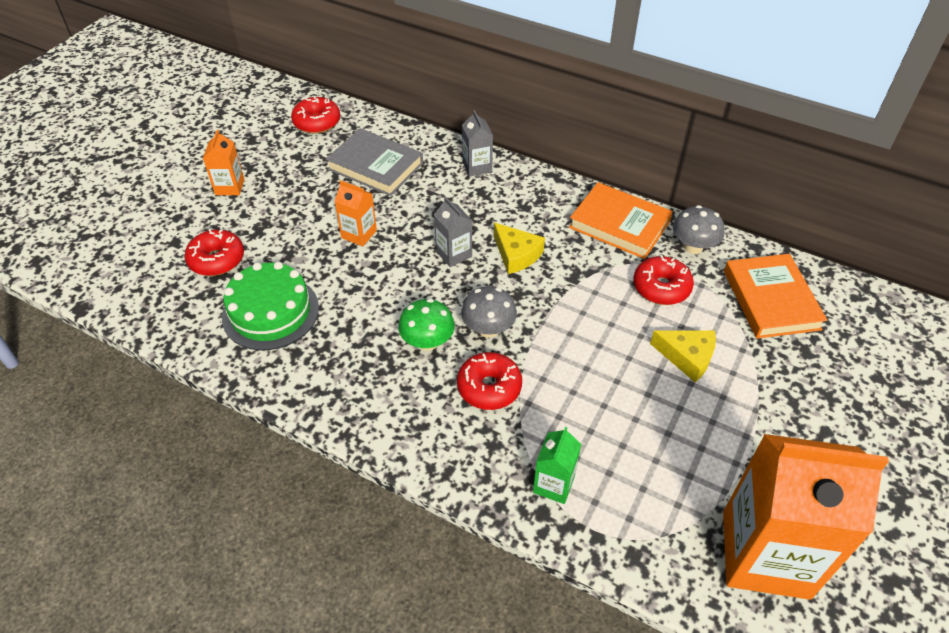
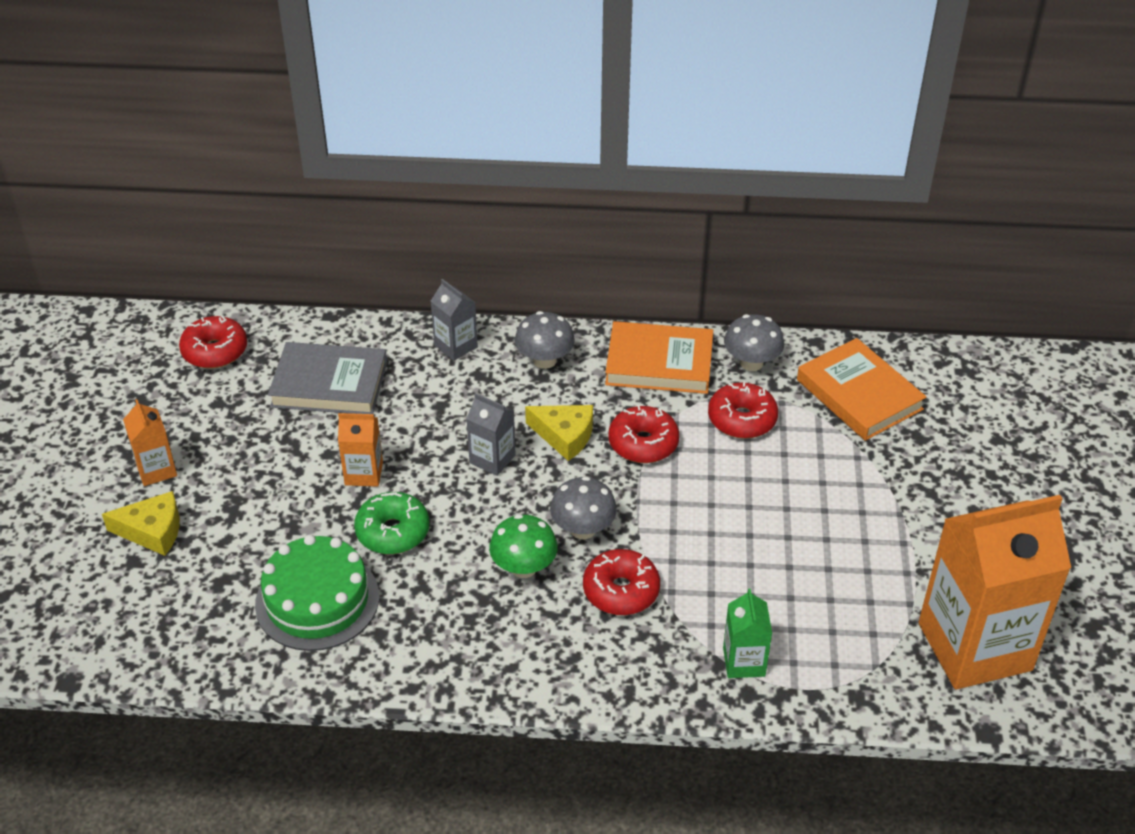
camera: 25 degrees left, 5 degrees down
red donut [185,229,244,276] -> red donut moved to [608,405,679,463]
yellow cheese [650,330,716,382] -> yellow cheese moved to [102,491,180,556]
none -> green donut [354,492,429,554]
none -> grey mushroom [515,311,575,369]

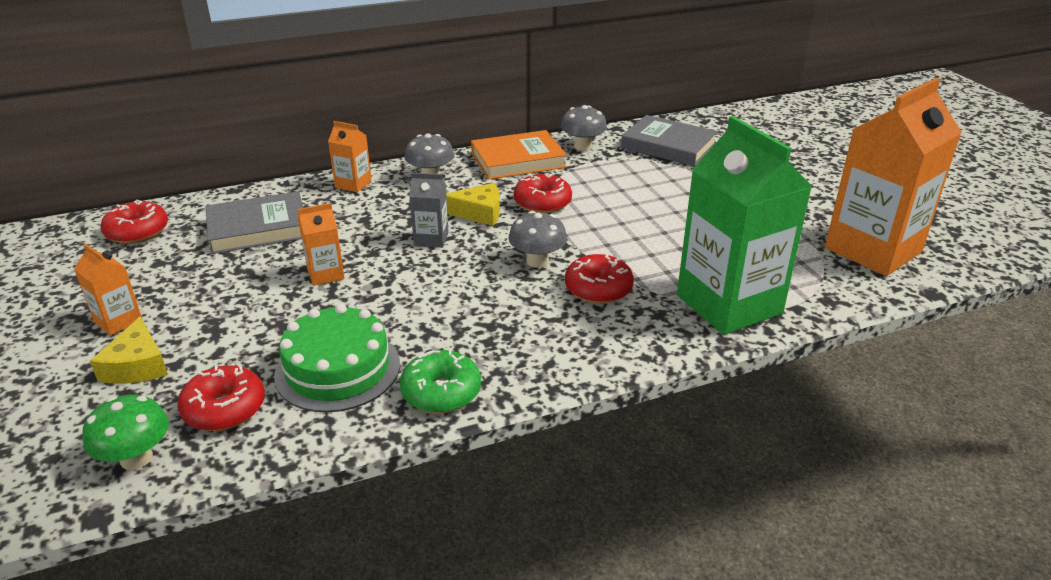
camera: 25 degrees left, 10 degrees down
yellow cheese [102,491,180,556] -> yellow cheese turned 105 degrees clockwise [90,316,168,384]
green donut [354,492,429,554] -> green donut moved to [400,350,481,413]
grey carton [431,279,478,361] -> orange carton [328,121,372,192]
green mushroom [489,514,558,578] -> green mushroom moved to [82,394,169,470]
red donut [708,382,778,439] -> red donut moved to [178,365,265,431]
green carton [723,588,772,678] -> green carton [677,116,812,335], size x2.28
orange book [797,338,927,441] -> grey book [621,115,718,166]

